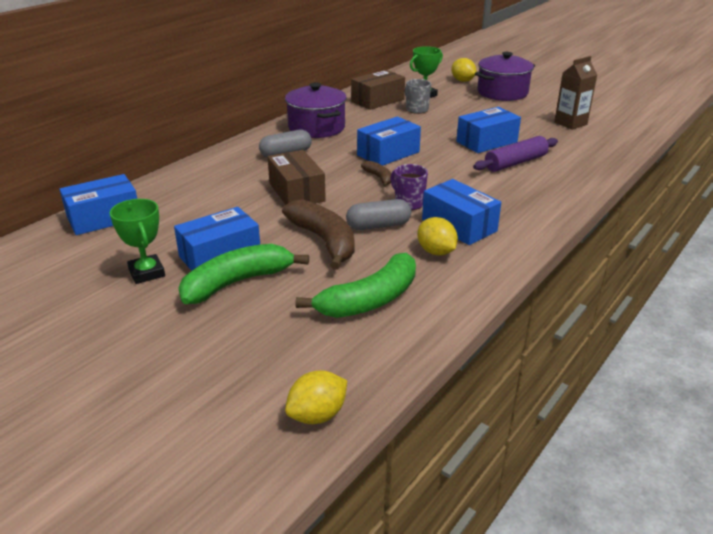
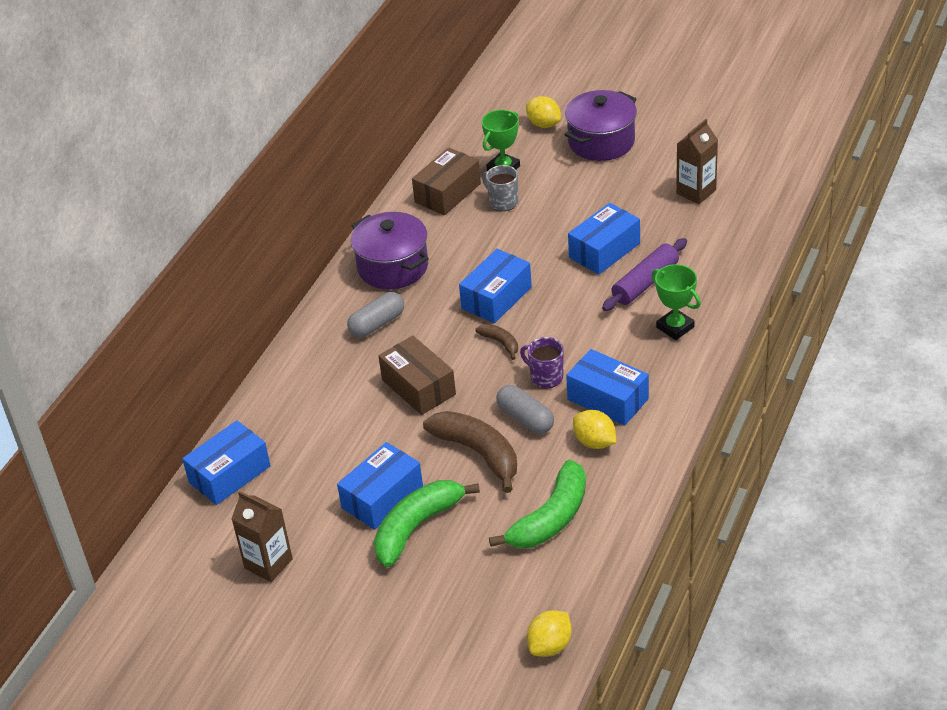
camera: 10 degrees left, 10 degrees up
green trophy [110,199,165,284] -> green trophy moved to [652,264,701,340]
grey capsule [346,199,411,230] -> grey capsule turned 75 degrees clockwise [496,385,554,434]
none -> brown carton [231,491,293,582]

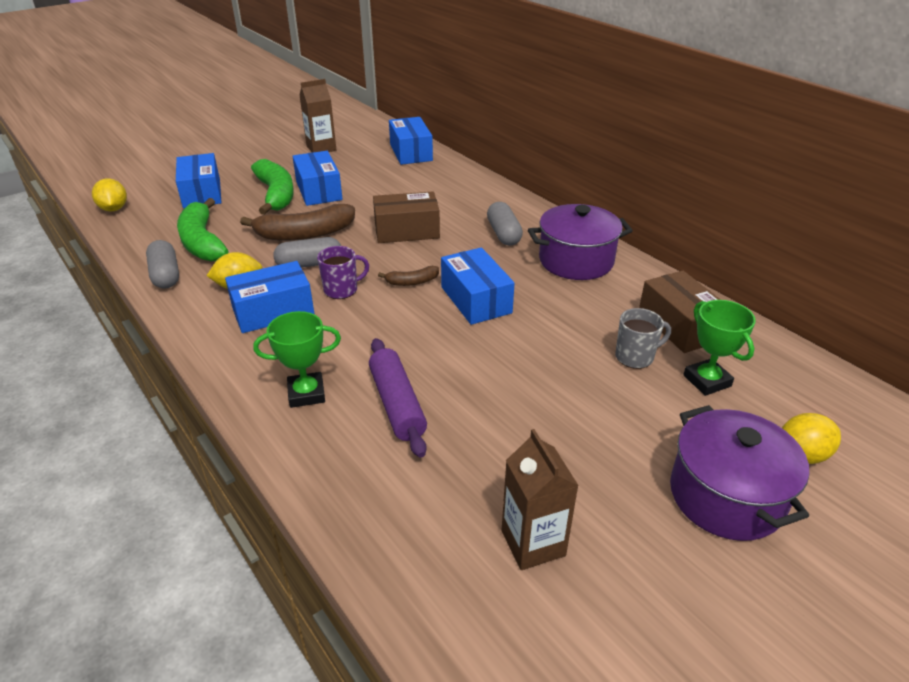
camera: 115 degrees right, 5 degrees down
blue box [568,203,640,275] -> blue box moved to [176,153,222,208]
none -> grey capsule [146,240,179,289]

